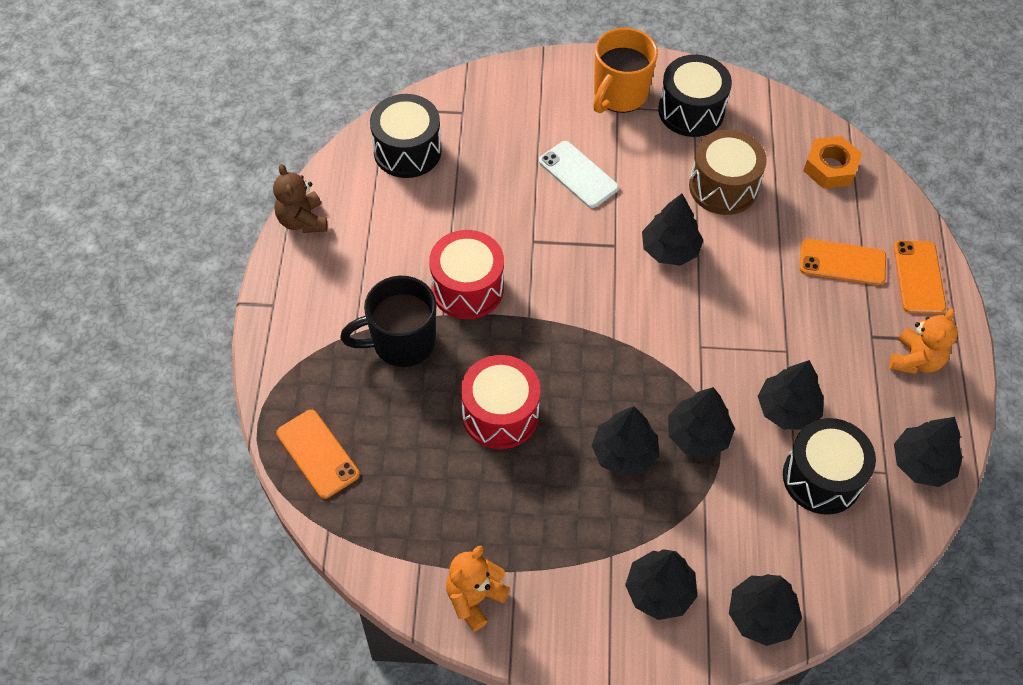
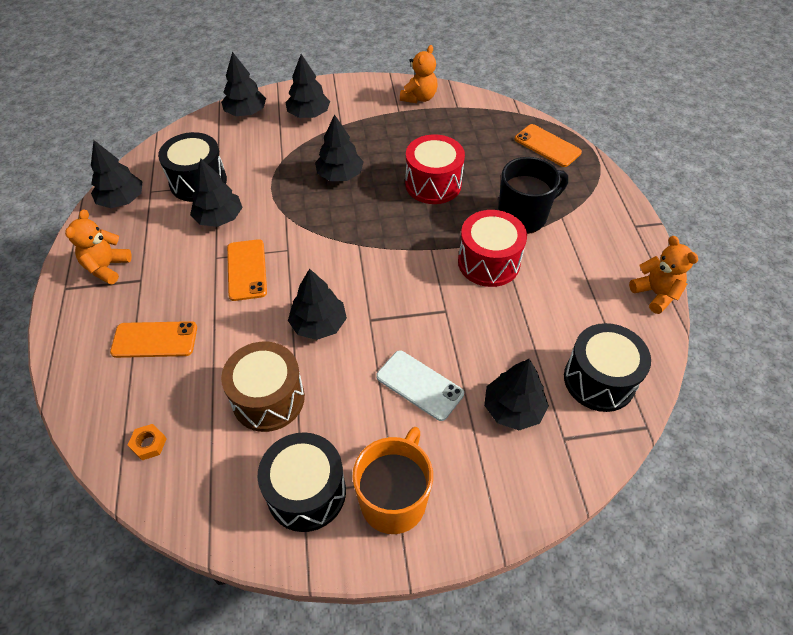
camera: 170 degrees right, 5 degrees down
brown teddy bear [273,164,327,233] -> orange teddy bear [629,236,698,314]
black tree [668,387,735,458] -> black tree moved to [484,359,549,430]
orange nut [803,136,862,189] -> orange nut [128,424,166,460], size x0.56
orange phone [893,240,946,314] -> orange phone moved to [227,239,267,301]

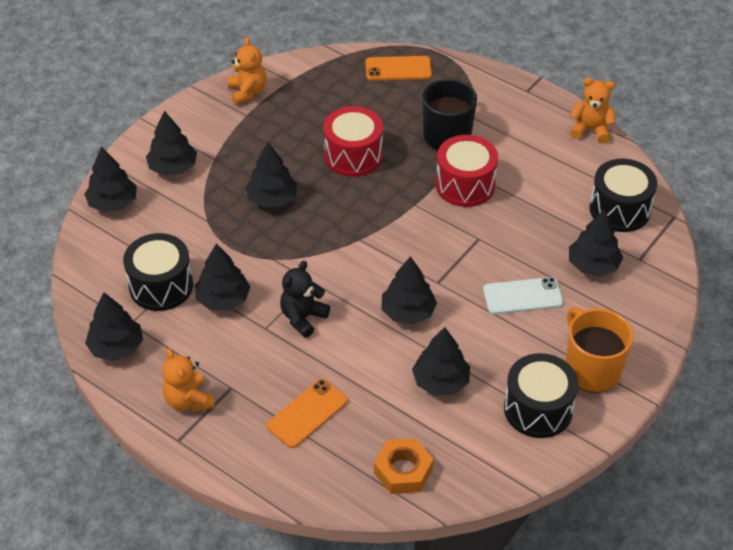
camera: 45 degrees left, 5 degrees down
orange nut [128,424,166,460] -> orange nut [374,438,433,494], size x1.79
brown drum [221,342,305,432] -> black tree [412,327,470,396]
orange phone [227,239,267,301] -> black teddy bear [280,261,330,338]

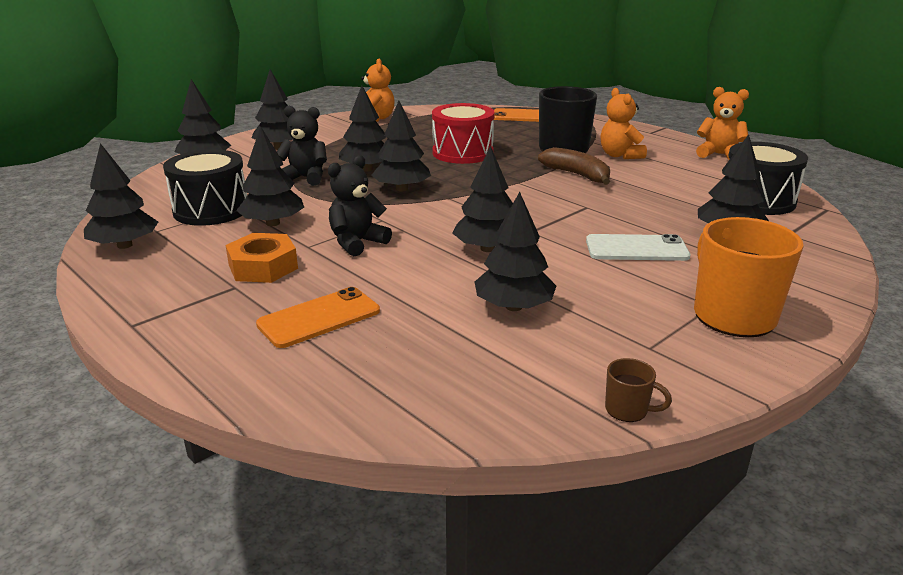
camera: 10 degrees right, 20 degrees down
orange teddy bear [162,348,215,412] -> orange teddy bear moved to [601,88,647,159]
orange nut [374,438,433,494] -> orange nut moved to [226,233,298,283]
red drum [436,135,498,207] -> brown banana [538,147,610,185]
black drum [504,353,578,438] -> none
none -> black teddy bear [277,106,327,186]
none -> black tree [371,101,431,191]
none -> brown mug [605,358,672,422]

